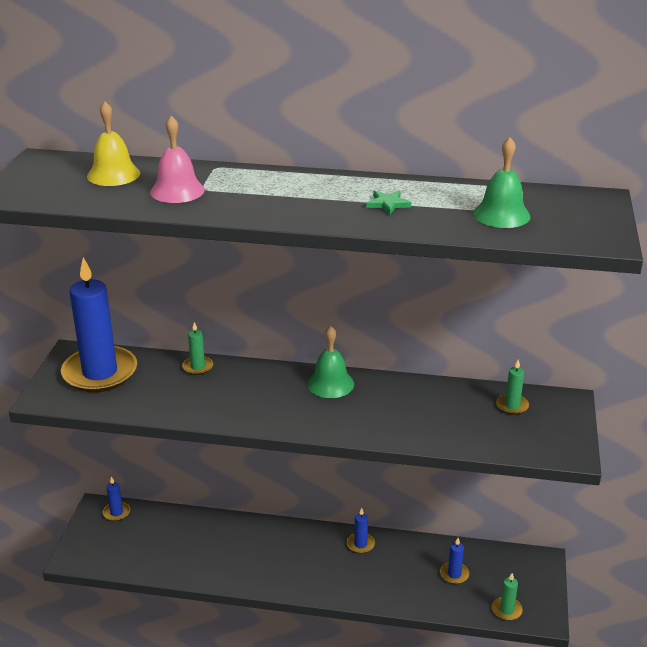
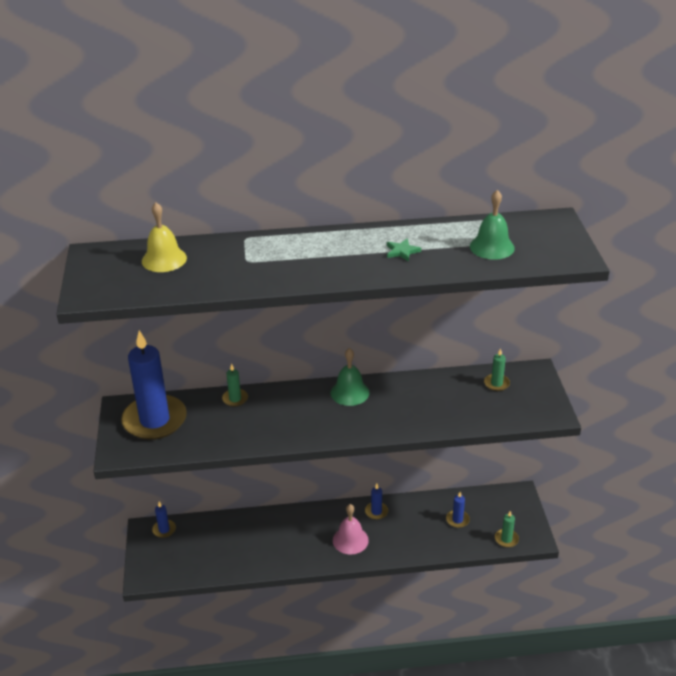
camera: 15 degrees left, 5 degrees up
pink bell [150,116,205,203] -> pink bell moved to [333,504,369,555]

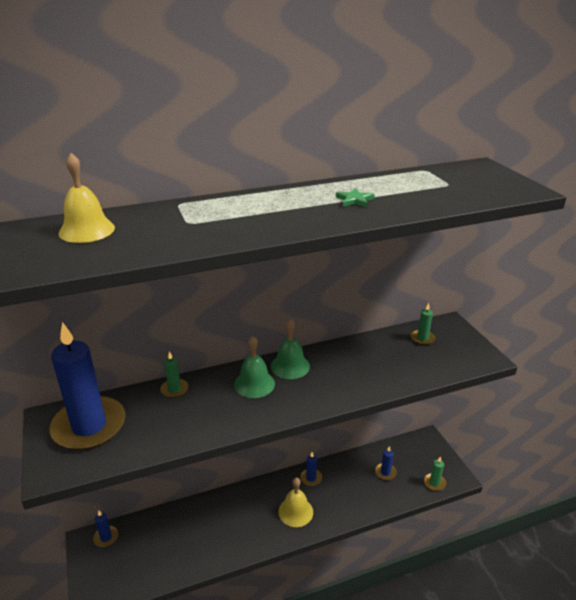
camera: 15 degrees left, 5 degrees down
pink bell [333,504,369,555] -> yellow bell [278,478,313,527]
green bell [470,190,515,260] -> green bell moved to [234,336,275,398]

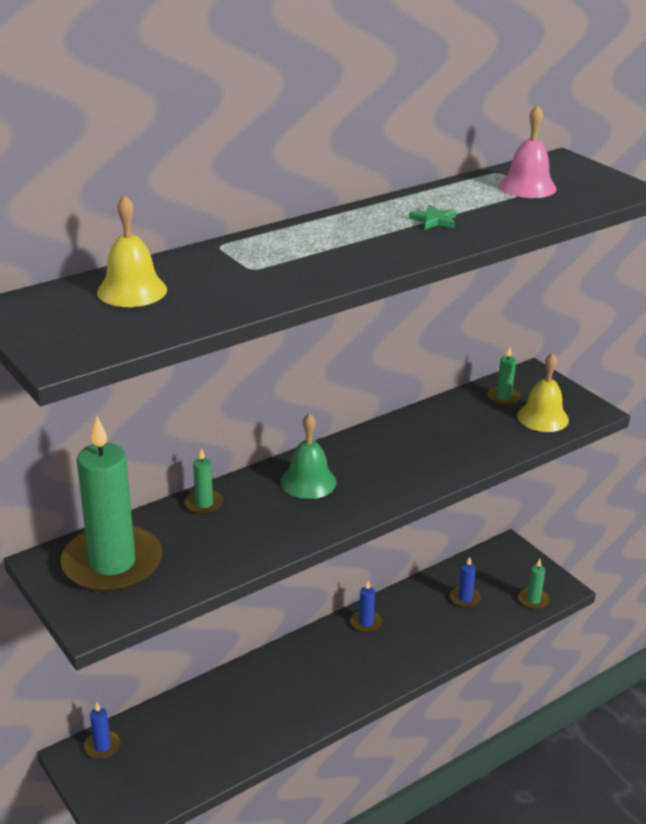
camera: 15 degrees left, 0 degrees up
blue candle [50,322,125,450] -> green candle [61,416,162,593]
green bell [271,319,310,379] -> none
yellow bell [278,478,313,527] -> yellow bell moved to [517,353,569,432]
none -> pink bell [499,105,556,198]

